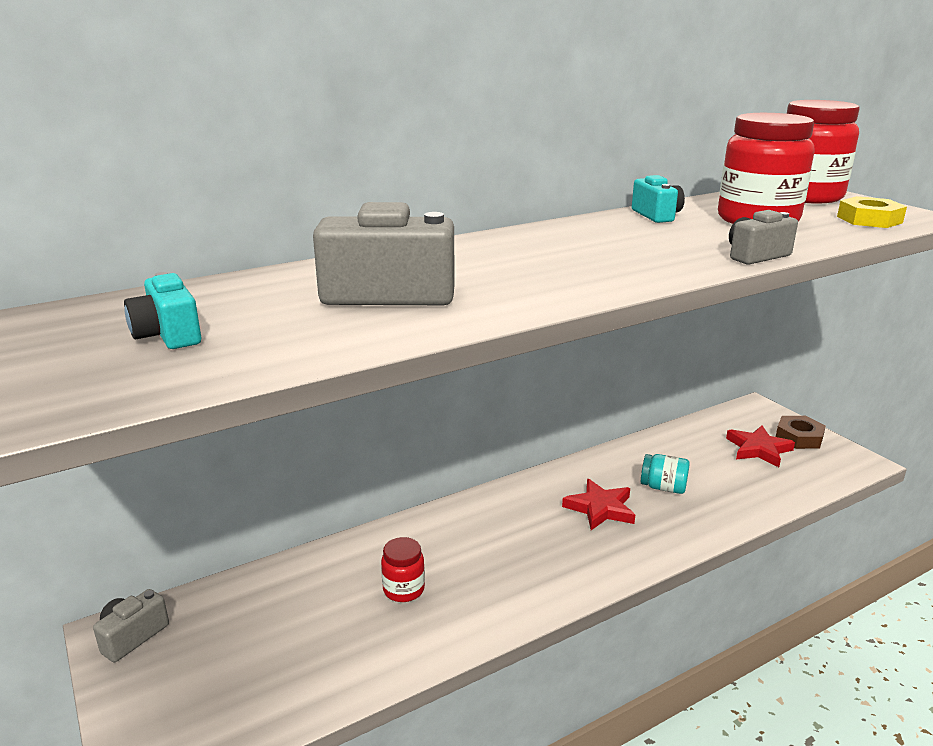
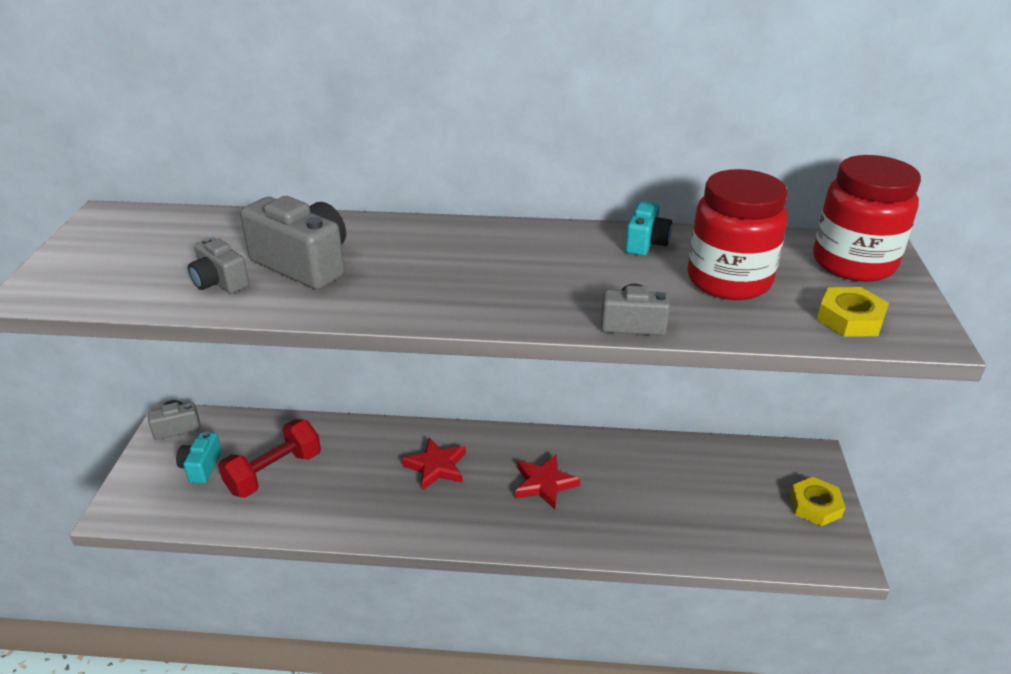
camera: 35 degrees right, 10 degrees up
turquoise camera [124,272,201,349] -> turquoise camera moved to [176,431,222,484]
red jar [381,537,425,602] -> none
turquoise jar [641,454,690,494] -> none
red star [726,426,795,467] -> red star moved to [402,438,466,491]
brown nut [776,416,826,449] -> yellow nut [790,477,845,526]
none -> grey camera [188,237,249,294]
none -> red dumbbell [218,419,321,498]

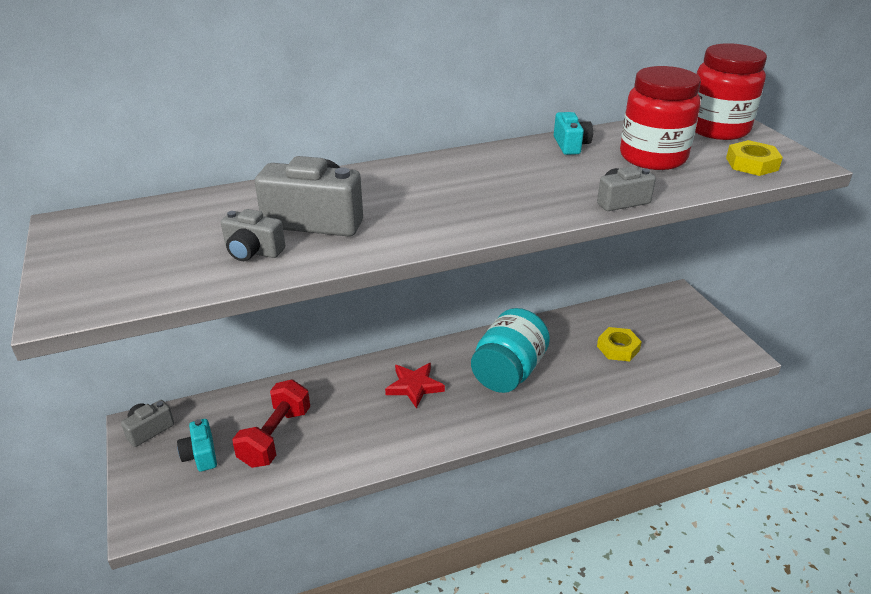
camera: 25 degrees left, 0 degrees up
red star [515,455,580,510] -> turquoise jar [471,308,550,393]
yellow nut [790,477,845,526] -> yellow nut moved to [597,327,642,361]

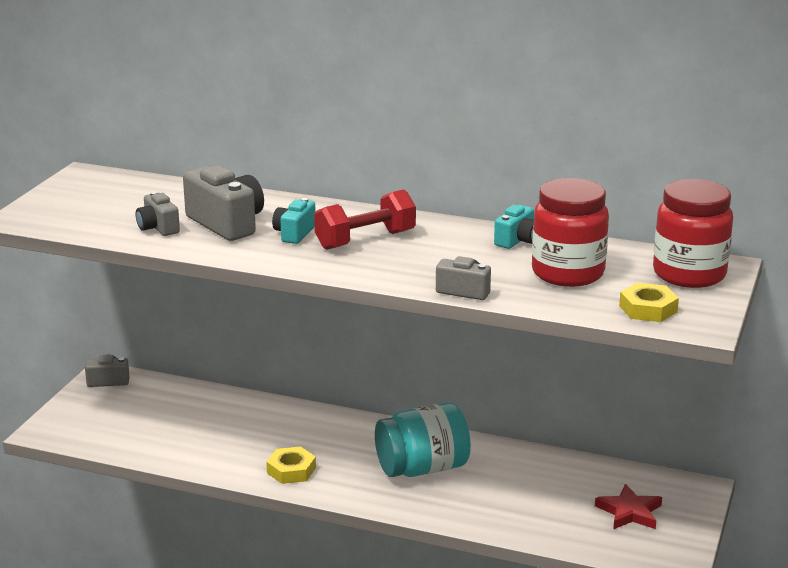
camera: 40 degrees right, 10 degrees down
turquoise camera [177,419,217,472] -> turquoise camera moved to [272,198,316,244]
red dumbbell [232,380,310,468] -> red dumbbell moved to [314,189,416,250]
red star [385,363,445,409] -> red star moved to [595,484,662,529]
yellow nut [597,327,642,361] -> yellow nut moved to [266,446,316,484]

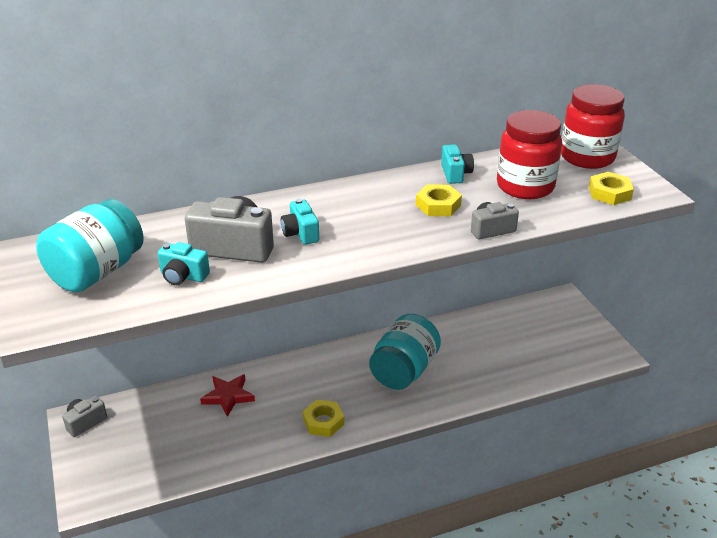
camera: 40 degrees left, 10 degrees up
grey camera [136,191,180,236] -> turquoise camera [158,242,210,285]
red dumbbell [314,189,416,250] -> none
red star [595,484,662,529] -> red star moved to [200,374,255,417]
none -> turquoise jar [36,199,144,292]
none -> yellow nut [416,185,462,216]

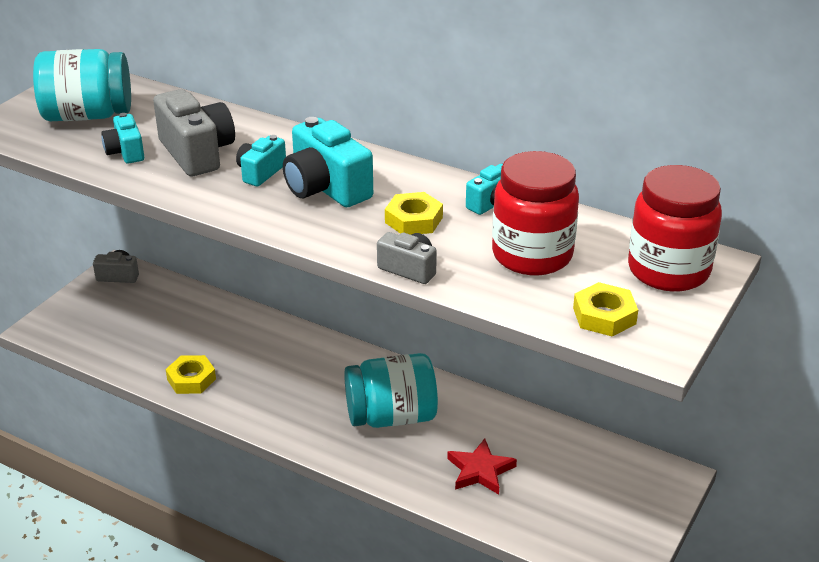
camera: 50 degrees right, 0 degrees up
red star [200,374,255,417] -> red star moved to [447,439,517,495]
yellow nut [303,400,344,437] -> yellow nut moved to [166,355,216,394]
none -> turquoise camera [283,117,373,207]

